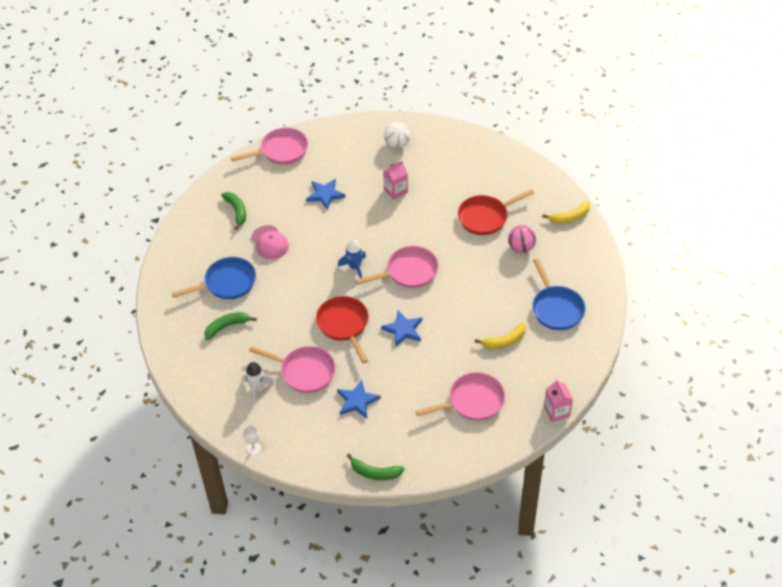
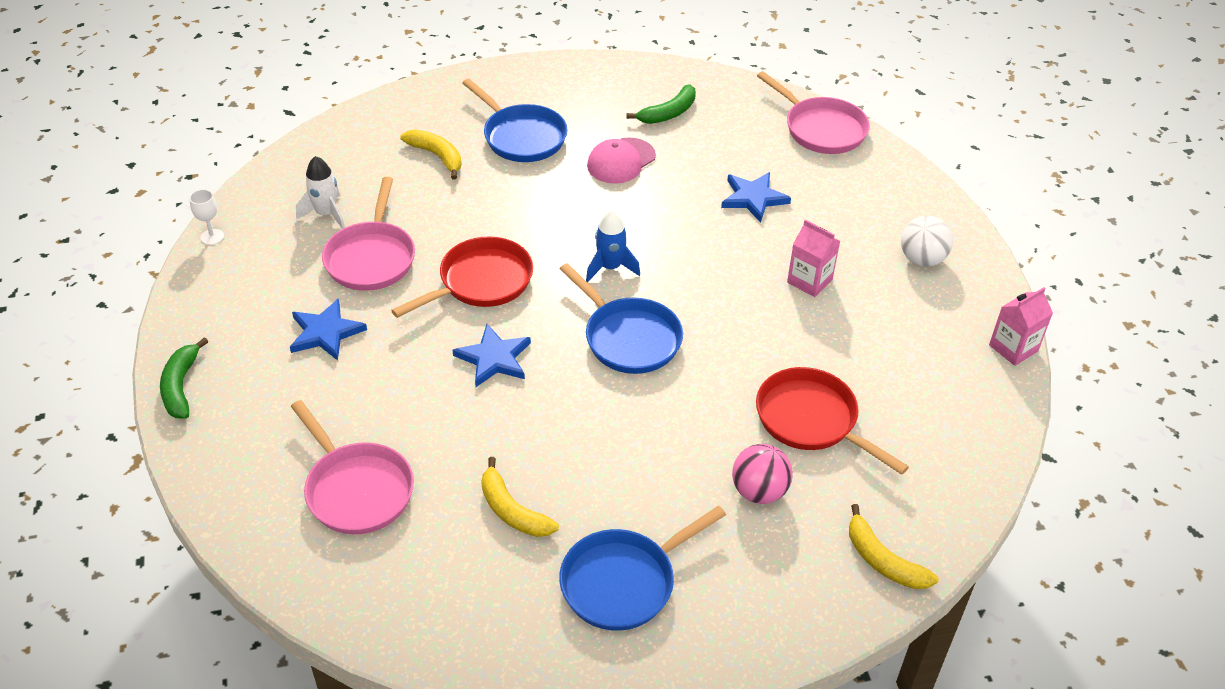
camera: 70 degrees right, 5 degrees down
green banana [204,312,257,340] -> yellow banana [400,130,461,179]
pink pan [356,246,439,288] -> blue pan [560,263,683,374]
pink carton [544,379,573,422] -> pink carton moved to [989,287,1053,366]

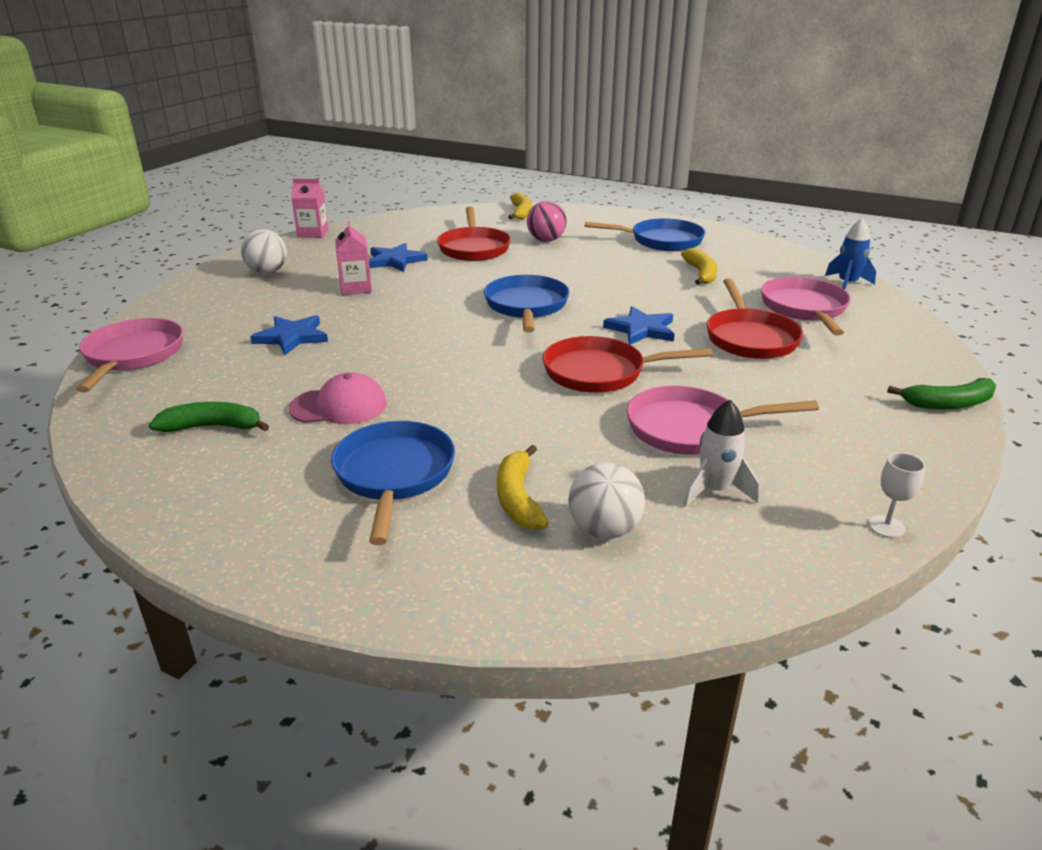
camera: 140 degrees left, 15 degrees down
green banana [160,337,208,418] -> green banana turned 45 degrees clockwise [887,378,996,409]
blue star [290,298,367,361] -> blue star moved to [369,243,428,272]
pink pan [322,177,415,291] -> pink pan turned 135 degrees counterclockwise [627,385,819,455]
blue rocket [586,210,640,282] -> blue rocket moved to [825,218,876,290]
none -> white ball [568,462,645,539]
none -> red pan [707,279,804,359]

